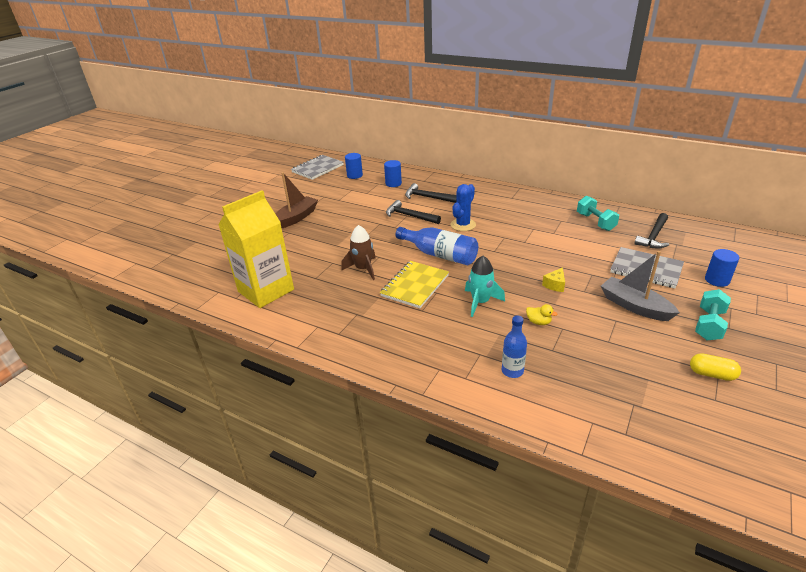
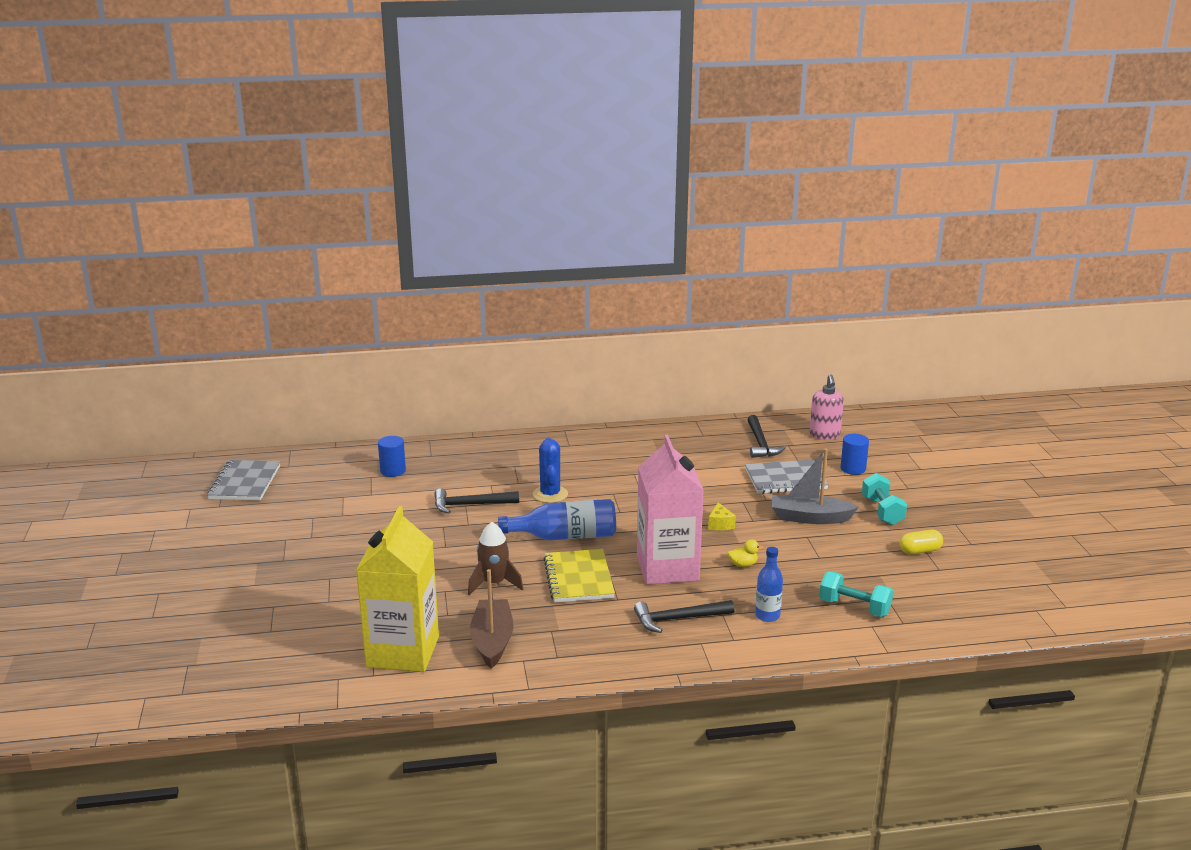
camera: 40 degrees left, 10 degrees down
brown boat [276,172,318,228] -> brown boat moved to [470,569,514,669]
blue cylinder [345,153,363,179] -> none
black hammer [405,183,456,203] -> black hammer moved to [634,600,734,633]
turquoise rocket [465,256,505,317] -> pink carton [637,435,704,585]
turquoise dumbbell [577,195,619,231] -> turquoise dumbbell moved to [819,571,893,617]
none -> pink soap dispenser [809,374,844,440]

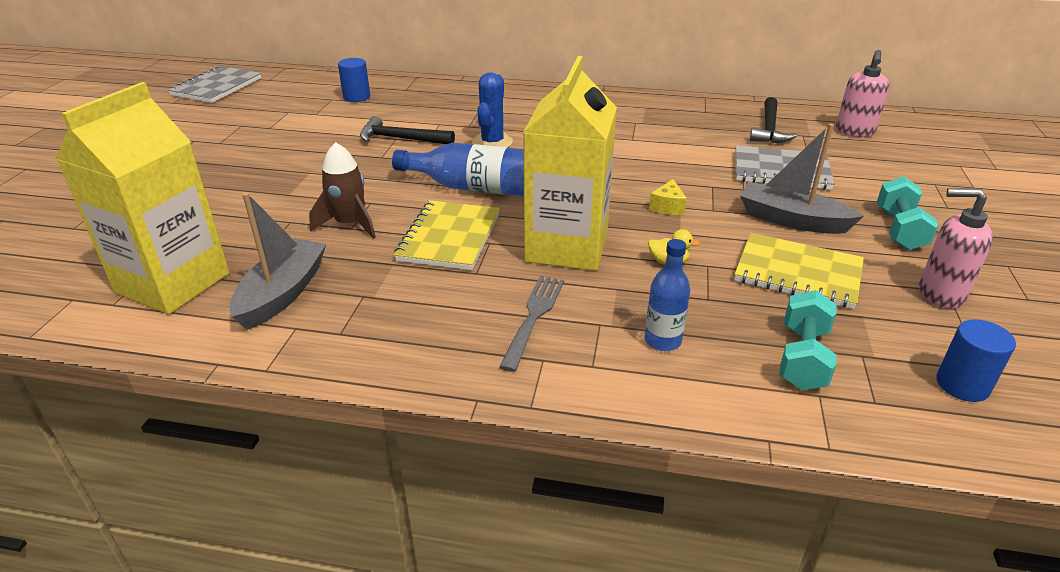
camera: 20 degrees right, 10 degrees up
brown boat [470,569,514,669] -> grey boat [229,193,326,330]
black hammer [634,600,734,633] -> grey fork [499,276,564,372]
pink carton [637,435,704,585] -> yellow carton [523,56,617,271]
turquoise dumbbell [819,571,893,617] -> turquoise dumbbell turned 60 degrees clockwise [779,290,837,390]
blue cylinder [840,434,869,475] -> blue cylinder moved to [936,319,1016,402]
yellow capsule [900,530,943,555] -> pink soap dispenser [919,188,993,308]
none -> yellow notebook [734,233,864,309]

